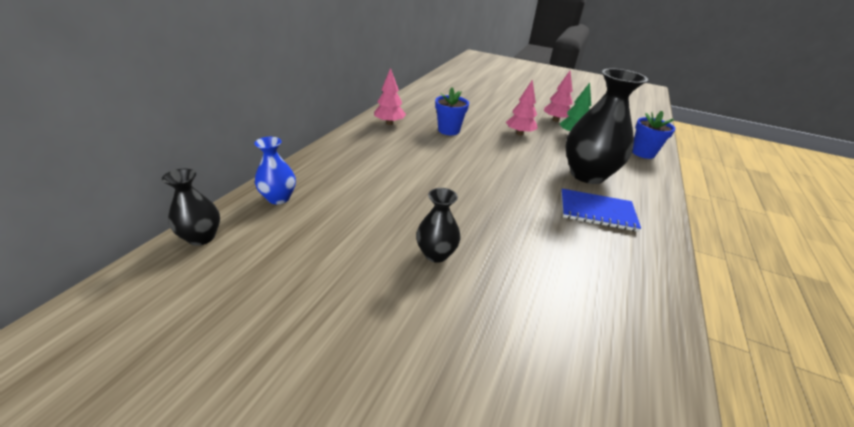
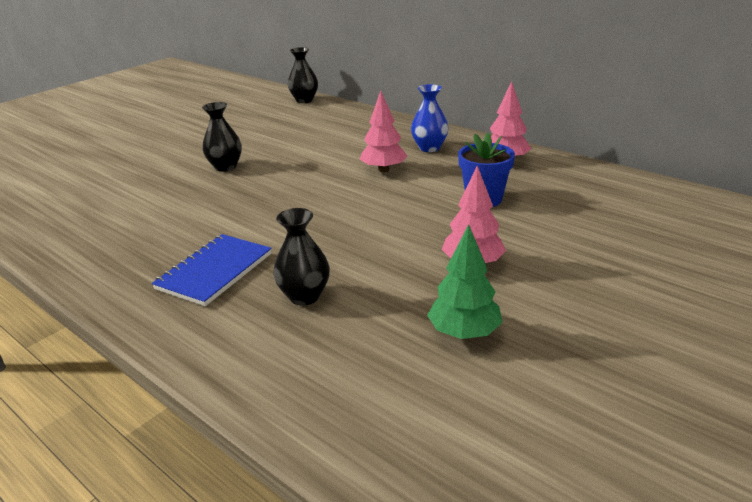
camera: 110 degrees right, 5 degrees down
blue vase [254,137,296,204] -> blue vase moved to [411,84,449,152]
pink tree [543,71,573,122] -> pink tree moved to [360,90,408,172]
black vase [566,68,648,184] -> black vase [273,208,330,305], size x0.52
blue flower pot [632,111,676,159] -> none

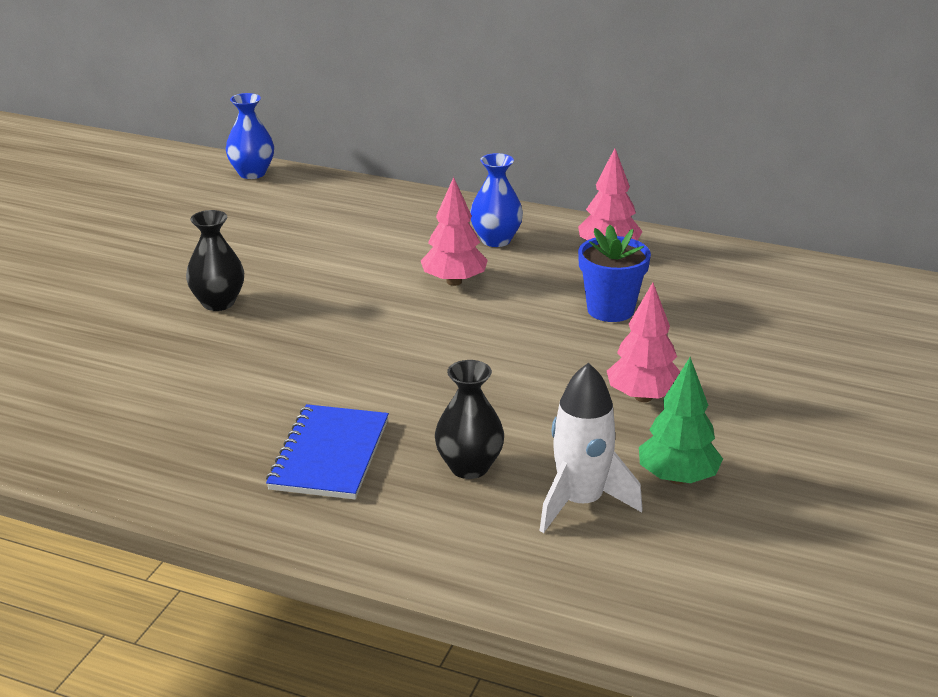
camera: 20 degrees left, 0 degrees up
black vase [288,47,318,103] -> blue vase [226,93,274,179]
none -> white rocket [540,363,643,533]

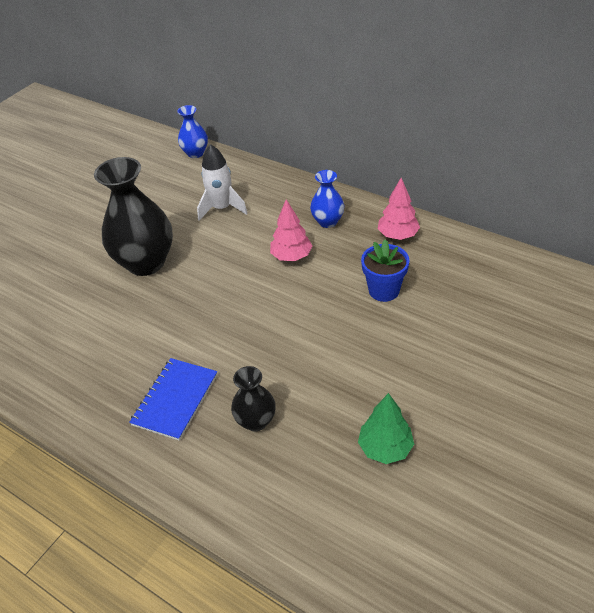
camera: 15 degrees right, 15 degrees up
black vase [186,210,244,311] -> black vase [94,157,173,276], size x1.94
white rocket [540,363,643,533] -> white rocket moved to [197,144,248,221]
pink tree [607,282,681,402] -> none

